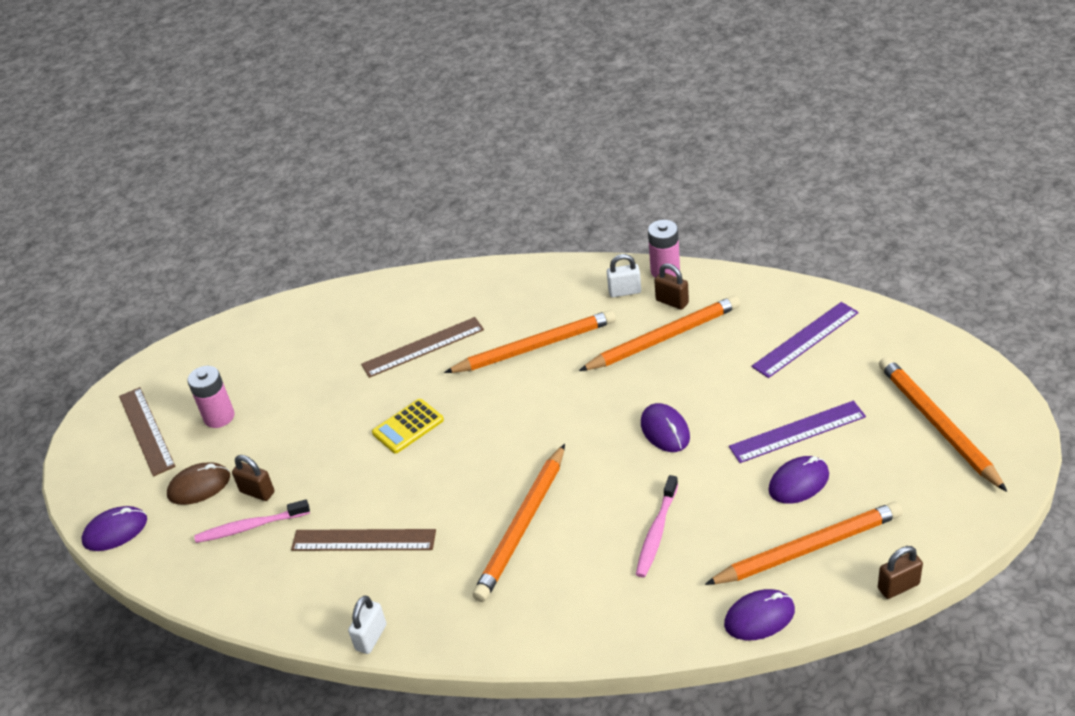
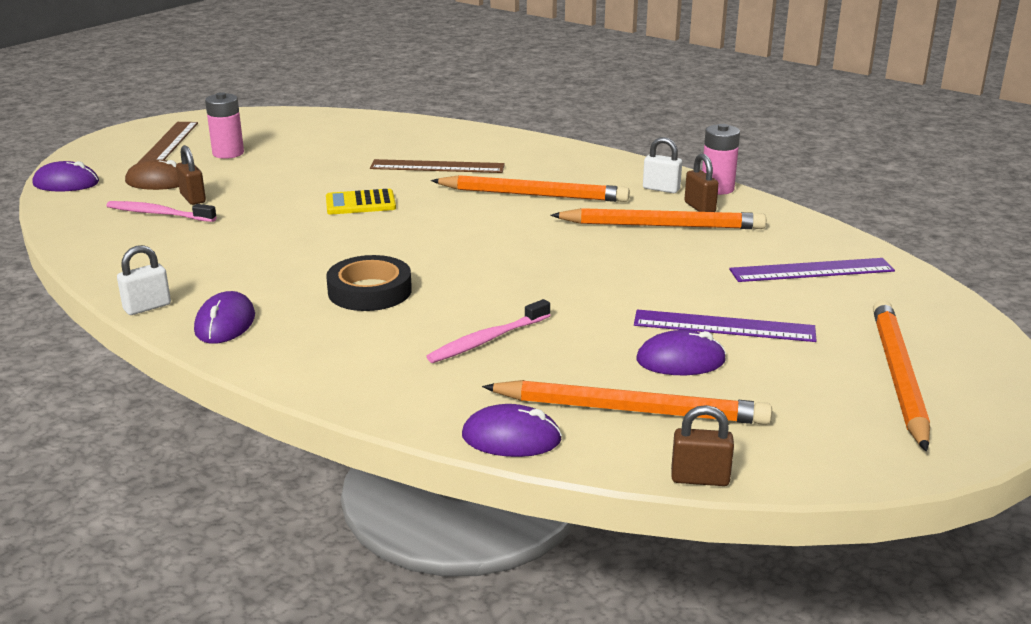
camera: 25 degrees right, 15 degrees down
brown ruler [291,529,436,551] -> none
orange pencil [472,444,565,602] -> black tape [326,255,412,311]
purple mouse [641,403,690,452] -> purple mouse moved to [194,291,255,344]

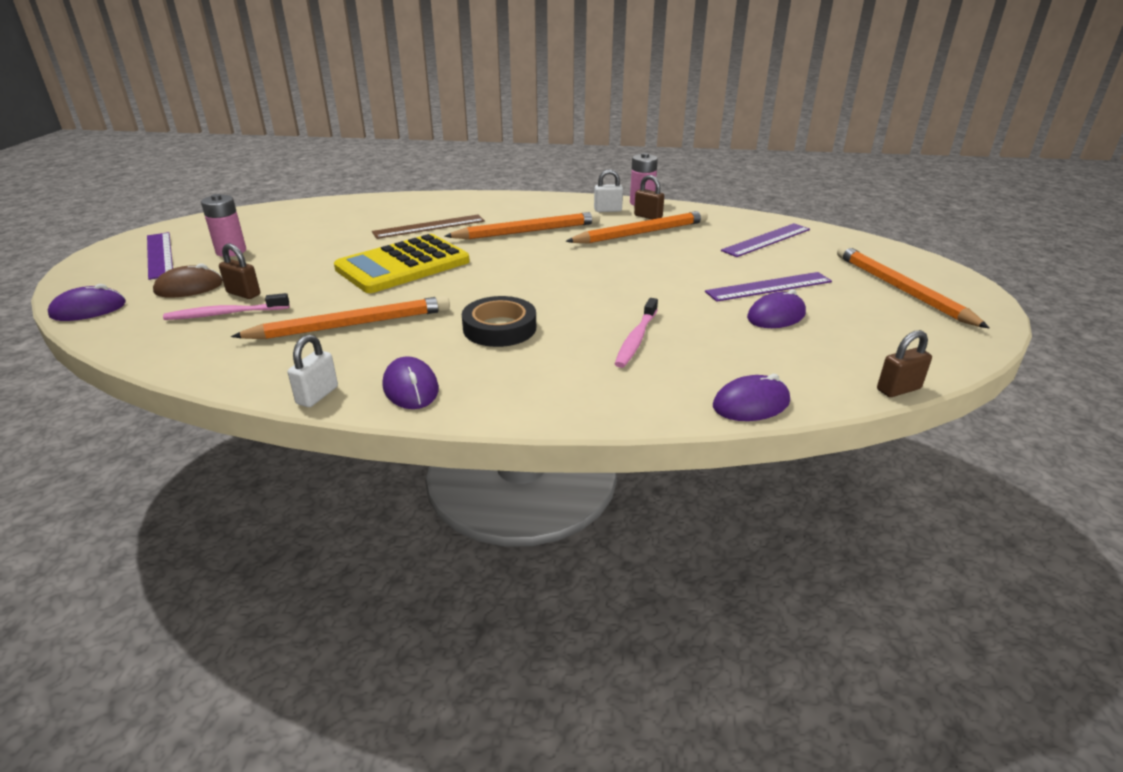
camera: 30 degrees left, 5 degrees up
brown ruler [138,122,198,163] -> purple ruler [147,232,173,280]
yellow calculator [326,189,396,214] -> yellow calculator [334,234,470,293], size x1.95
orange pencil [482,380,772,425] -> orange pencil moved to [231,296,450,339]

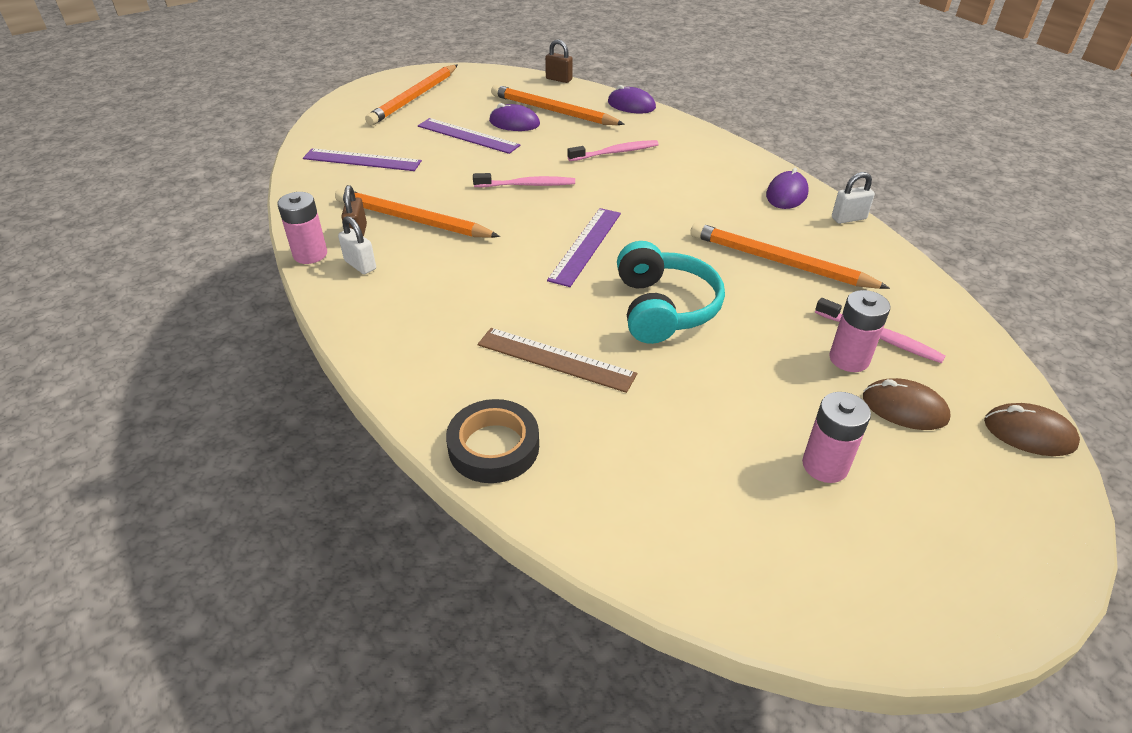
camera: 130 degrees left, 10 degrees up
purple mouse [48,284,126,321] -> brown mouse [984,403,1080,456]
purple ruler [147,232,173,280] -> purple ruler moved to [547,208,621,287]
brown padlock [219,244,260,299] -> pink battery [829,290,890,372]
yellow calculator [334,234,470,293] -> turquoise headphones [617,241,725,344]
orange pencil [444,212,600,239] -> orange pencil moved to [491,85,625,125]
black tape [462,296,536,347] -> black tape moved to [446,399,539,483]
none -> pink toothbrush [473,173,575,187]

